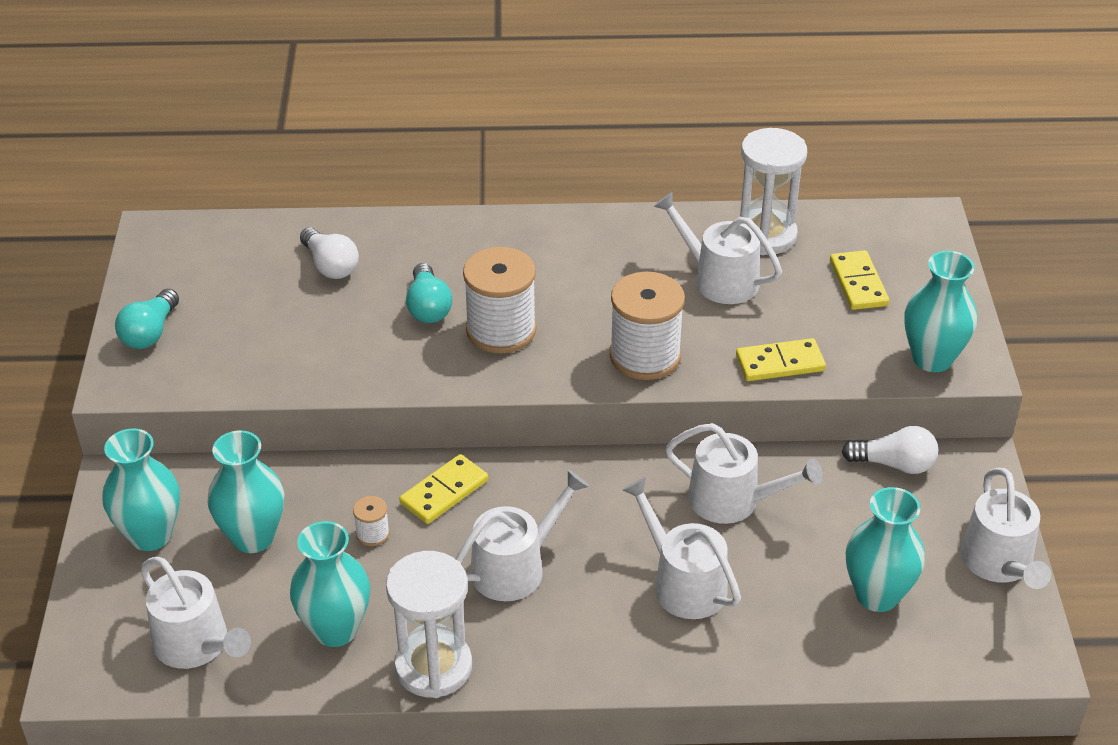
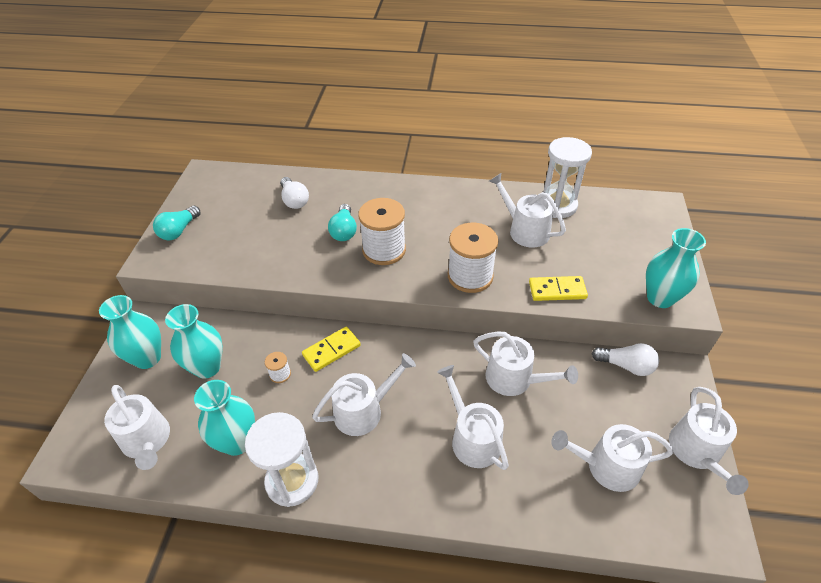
camera: 10 degrees right, 5 degrees up
yellow domino [830,250,889,310] -> none
turquoise vase [846,487,925,612] -> white watering can [551,424,674,492]

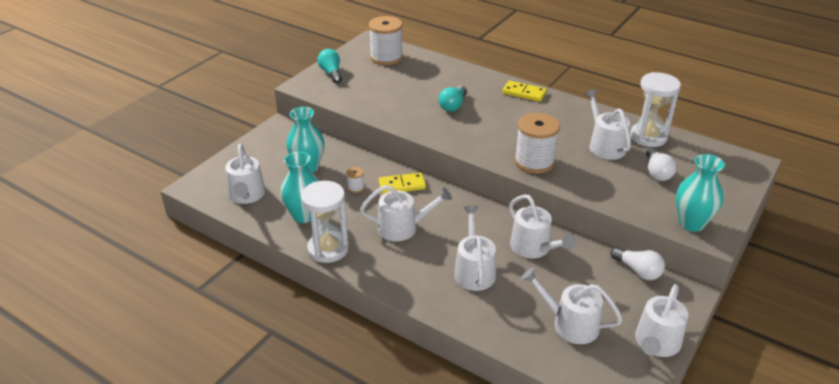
camera: 25 degrees right, 10 degrees down
turquoise vase [99,295,161,369] -> none
turquoise light bulb [153,206,201,240] -> turquoise light bulb turned 105 degrees clockwise [317,49,342,83]
white light bulb [280,177,309,209] -> white light bulb moved to [646,148,677,181]
white spool [358,198,406,265] -> white spool moved to [369,16,403,65]
yellow domino [529,276,588,301] -> yellow domino moved to [502,81,547,102]

